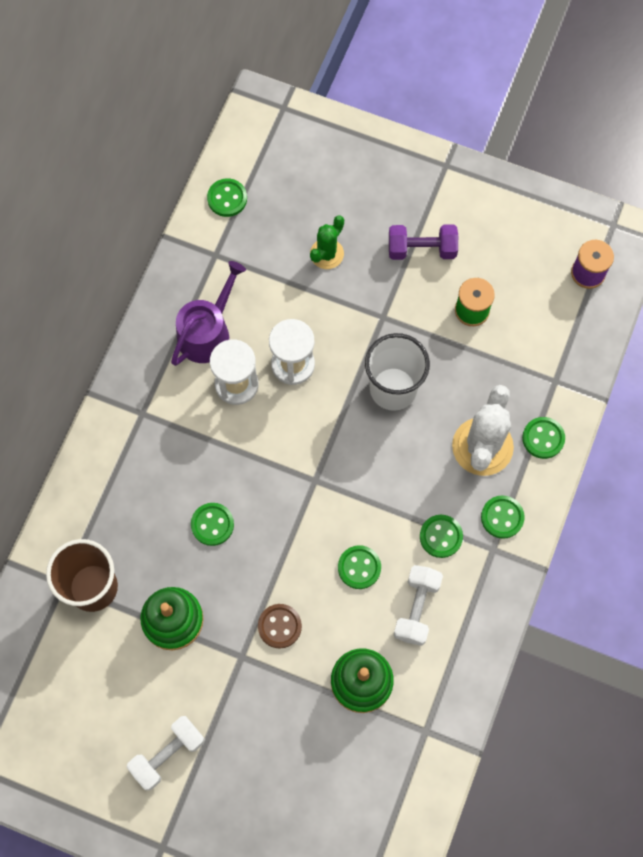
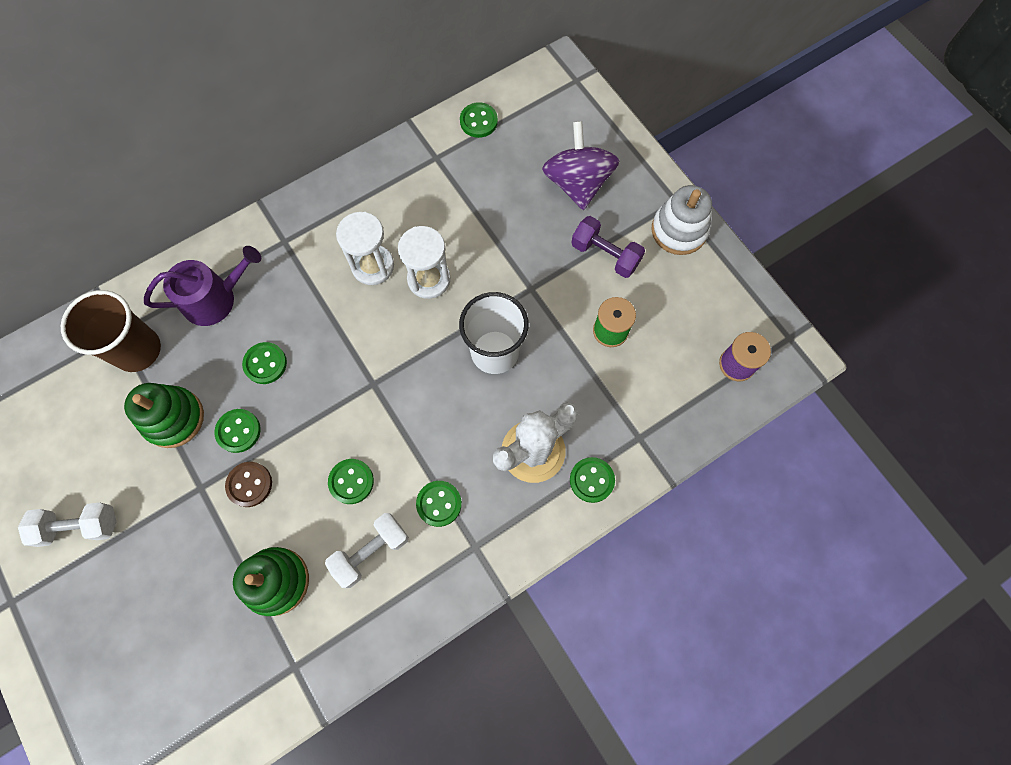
camera: 35 degrees right, 0 degrees up
purple watering can [171,261,246,366] -> purple watering can moved to [144,246,261,326]
green cactus [310,216,344,269] -> none
green button [481,495,525,539] -> green button moved to [214,409,261,453]
none -> purple spinning top [542,121,619,210]
none -> white stacking toy [651,185,712,255]

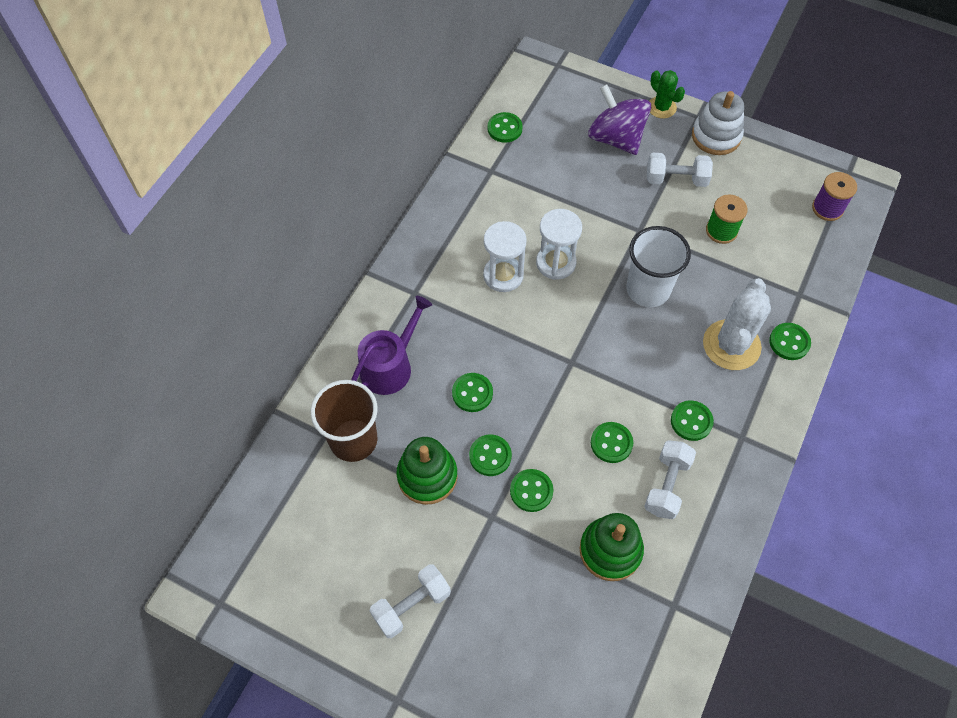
camera: 30 degrees left, 10 degrees down
brown button [225,462,272,507] -> green button [510,469,553,512]
purple dumbbell [571,216,645,278] -> white dumbbell [647,153,713,187]
none -> green cactus [649,70,685,118]

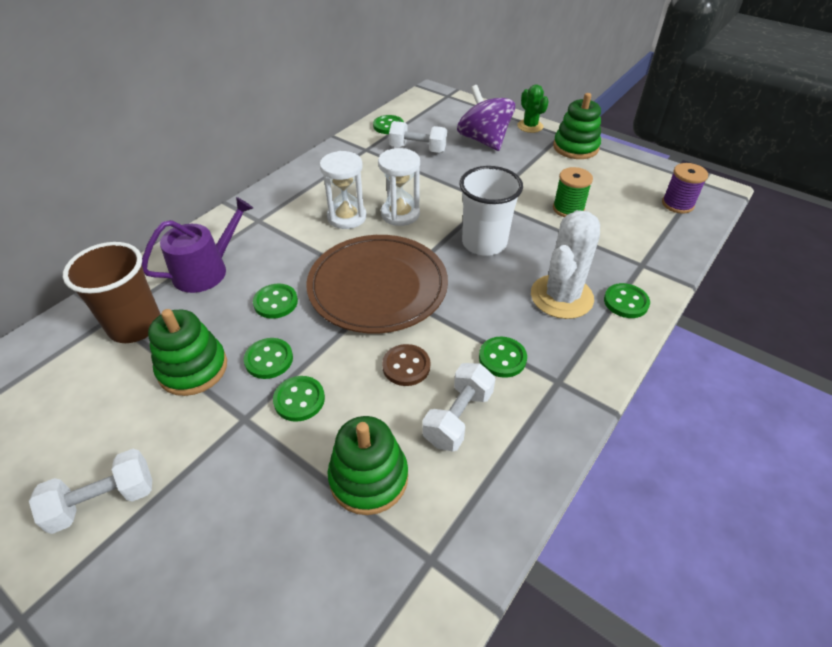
camera: 10 degrees right, 15 degrees down
green button [591,422,633,463] -> brown button [382,344,430,386]
white dumbbell [647,153,713,187] -> white dumbbell moved to [389,121,447,153]
white stacking toy [692,91,744,155] -> green stacking toy [553,93,601,159]
none -> brown plate [306,235,448,333]

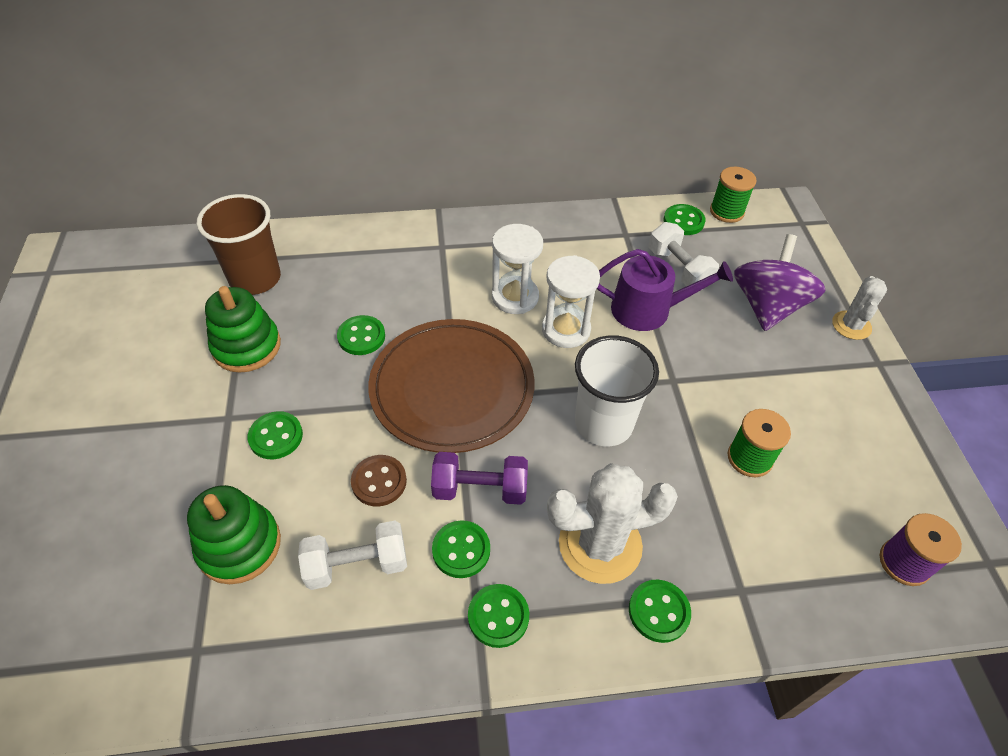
camera: 45 degrees right, 5 degrees up
white dumbbell [29,449,152,534] -> none
purple watering can [142,197,253,293] -> purple watering can moved to [597,249,733,331]
green button [244,338,293,379] -> green button moved to [468,584,529,648]
green cactus [518,84,549,133] -> white cactus [832,276,887,340]
green stacking toy [553,93,601,159] -> none
none -> purple dumbbell [431,452,528,505]
none -> green spool [710,167,756,223]

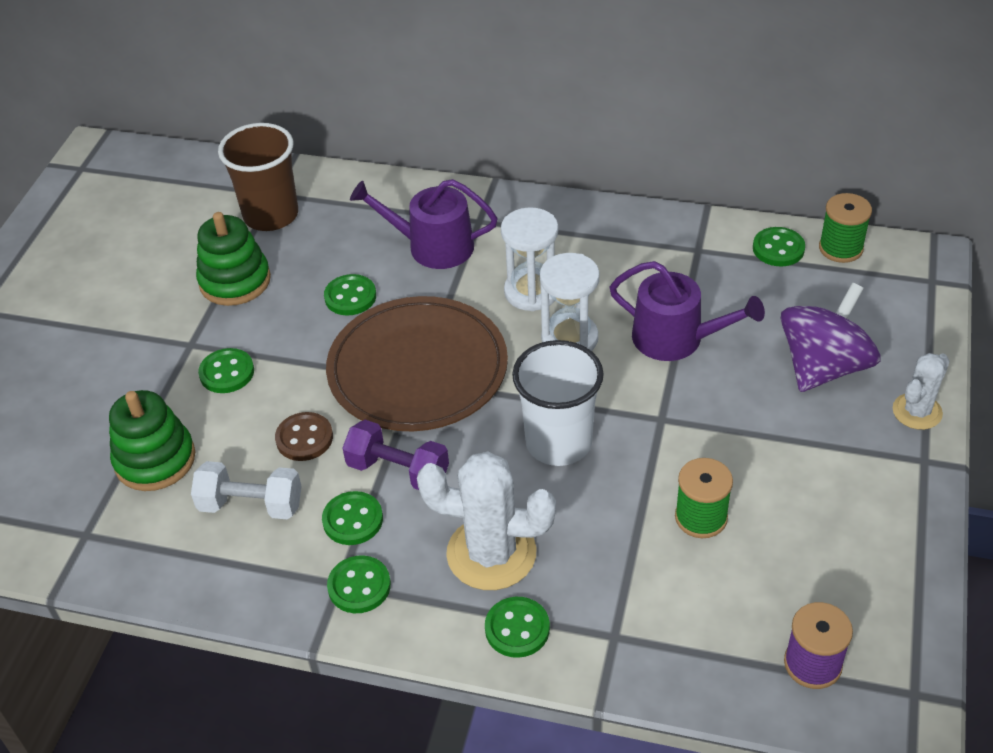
camera: 25 degrees right, 5 degrees down
white dumbbell [649,222,719,290] -> none
none -> purple watering can [350,179,498,269]

